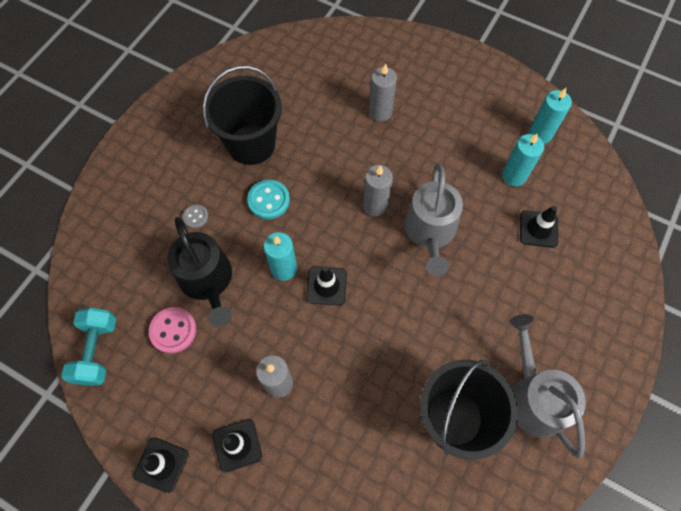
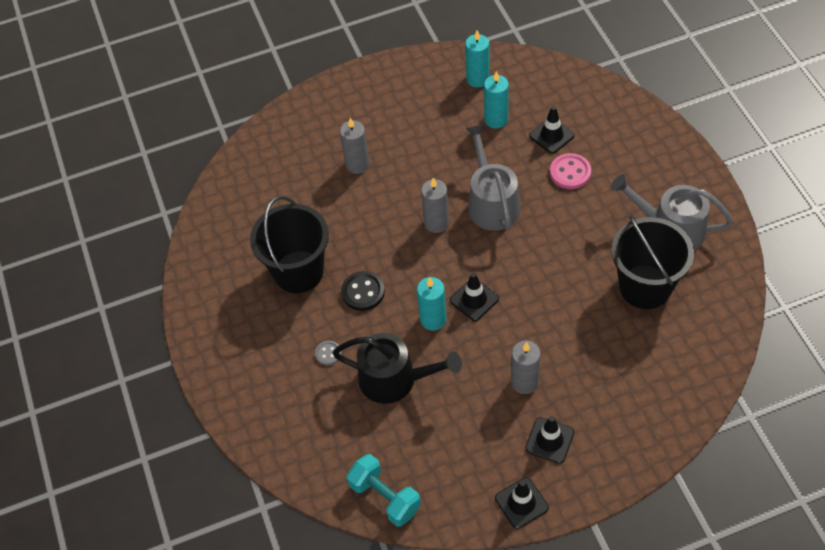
camera: 45 degrees left, 10 degrees down
pink button [149,307,196,353] -> pink button moved to [550,153,591,189]
turquoise button [247,180,290,219] -> black button [341,271,385,311]
grey watering can [404,164,463,276] -> grey watering can turned 150 degrees counterclockwise [465,124,520,231]

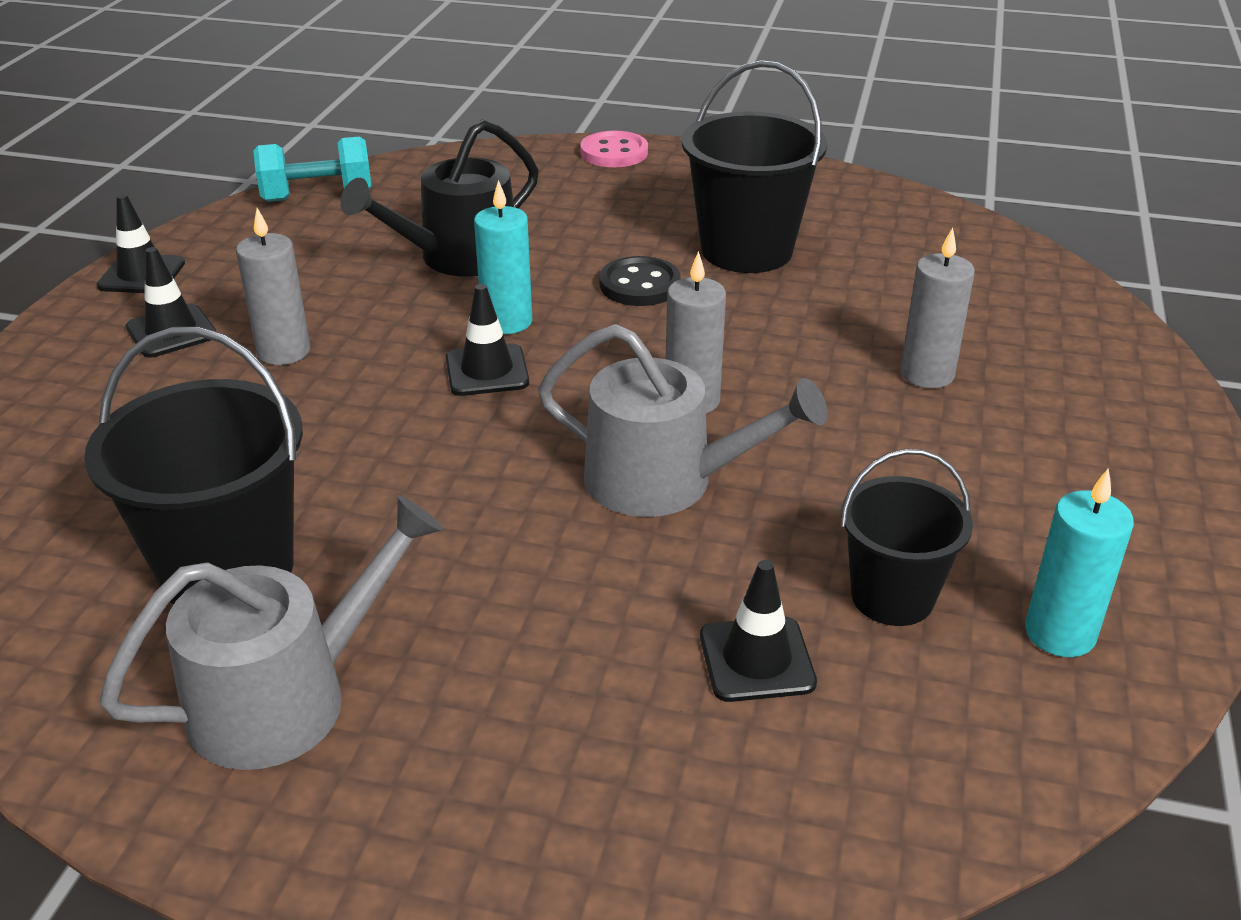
camera: 120 degrees right, 20 degrees down
grey button [315,341,342,365] -> none
turquoise candle [484,71,509,128] -> black bucket [841,449,973,626]
pink button [550,153,591,189] -> pink button moved to [580,131,648,167]

